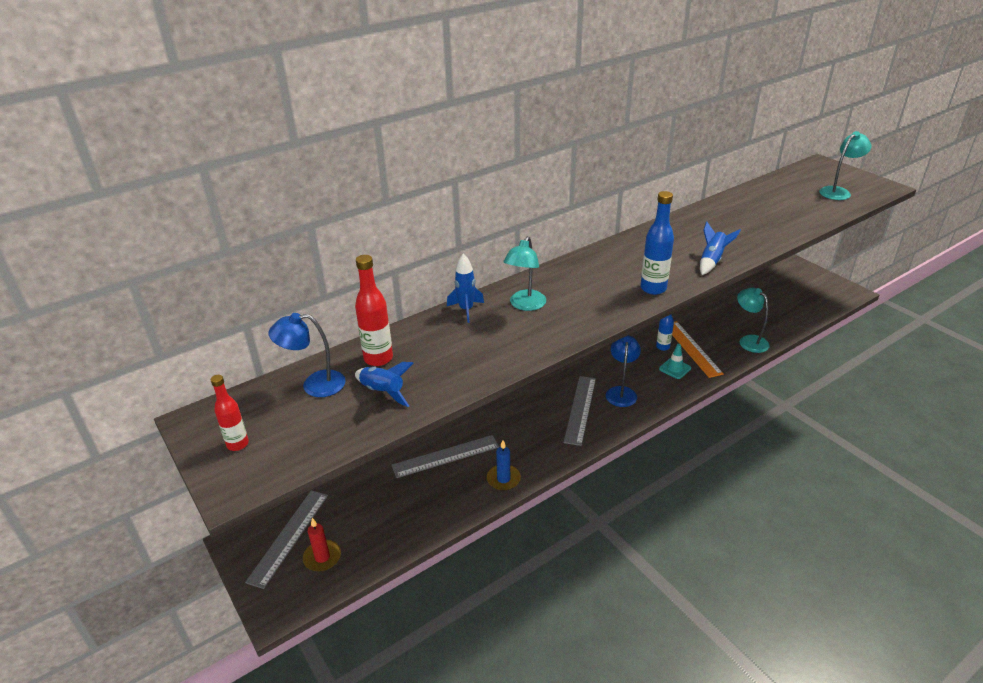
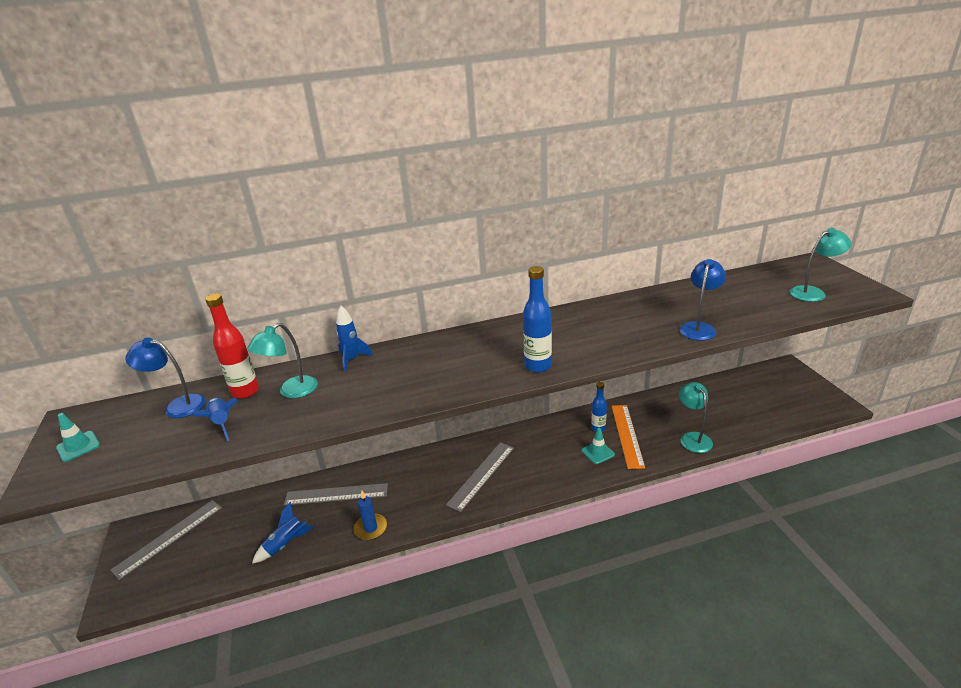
camera: 20 degrees right, 5 degrees down
red bottle [211,375,249,451] -> turquoise traffic cone [56,413,100,462]
red candle [303,518,341,571] -> none
turquoise lamp [503,236,546,311] -> turquoise lamp moved to [247,323,318,398]
blue lamp [606,335,641,407] -> blue lamp moved to [680,259,726,341]
blue rocket [700,222,741,275] -> blue rocket moved to [252,502,313,564]

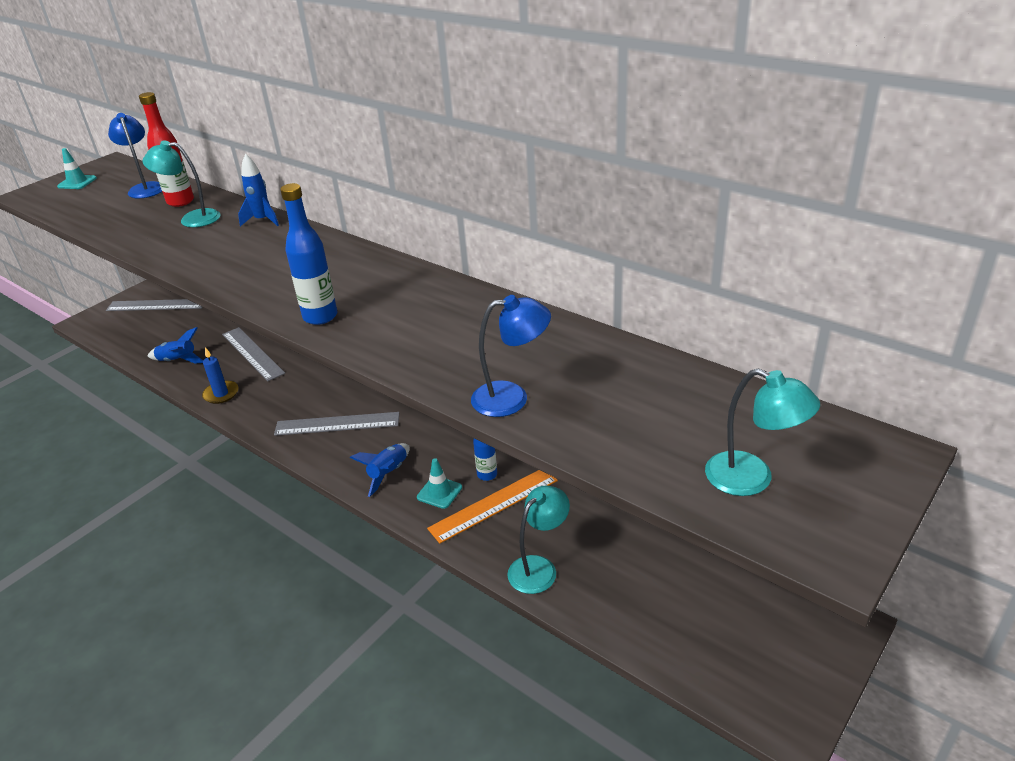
camera: 55 degrees right, 5 degrees up
blue rocket [193,397,239,441] -> blue rocket moved to [350,443,410,497]

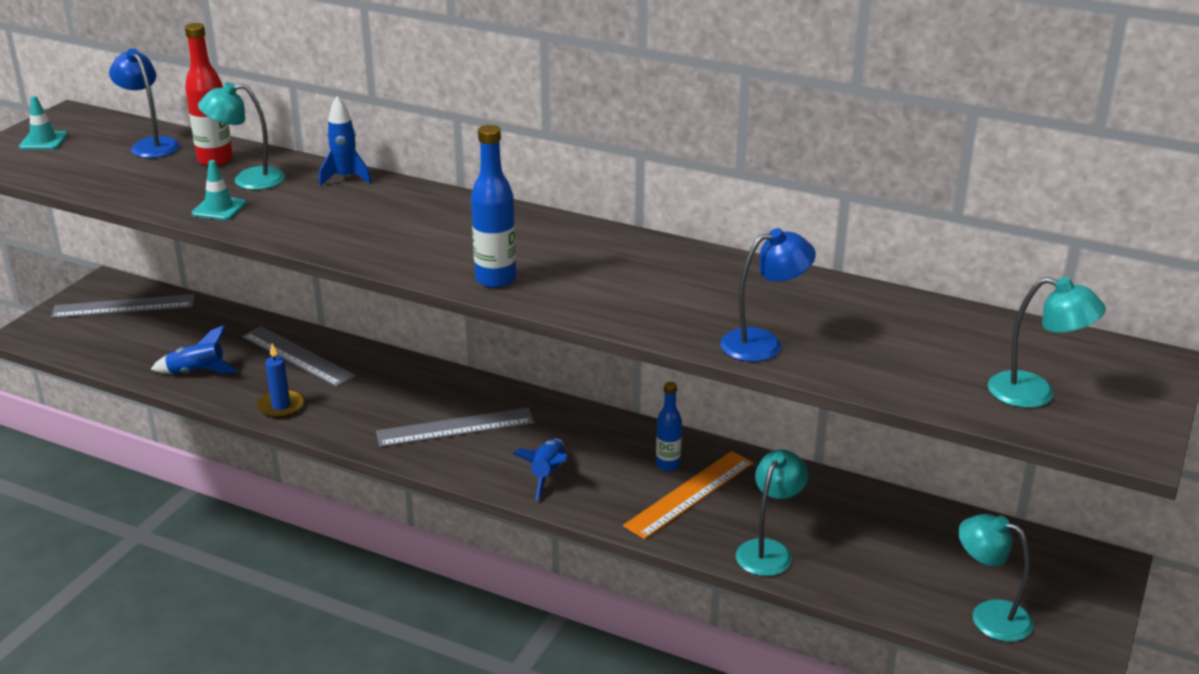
camera: 15 degrees left, 5 degrees down
turquoise traffic cone [417,458,462,509] -> turquoise traffic cone moved to [192,160,246,220]
none -> turquoise lamp [958,514,1033,642]

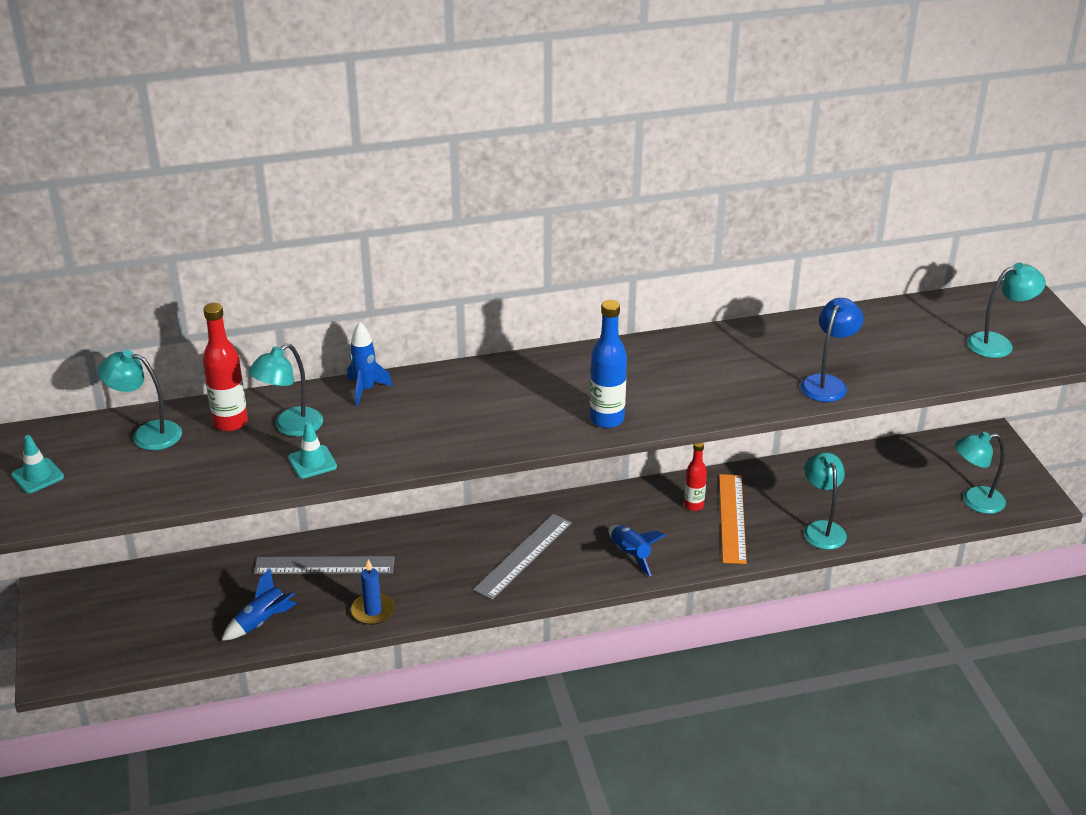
camera: 40 degrees left, 5 degrees up
grey ruler [51,294,195,318] -> none
blue lamp [109,49,180,158] -> turquoise lamp [98,350,182,450]
blue bottle [656,382,682,471] -> red bottle [684,443,707,511]

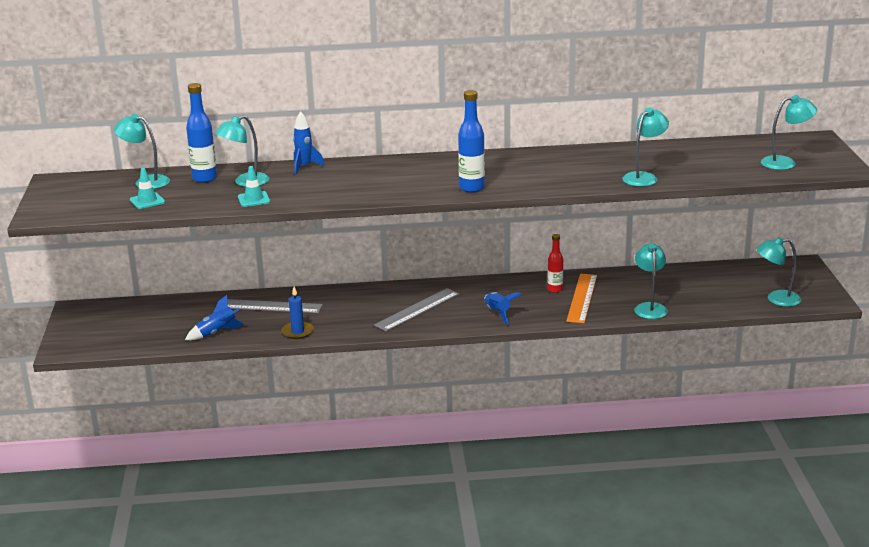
camera: 10 degrees right, 10 degrees down
turquoise traffic cone [11,435,64,494] -> turquoise traffic cone moved to [130,168,165,209]
red bottle [203,303,248,431] -> blue bottle [186,83,217,183]
blue lamp [801,298,863,402] -> turquoise lamp [622,107,669,187]

